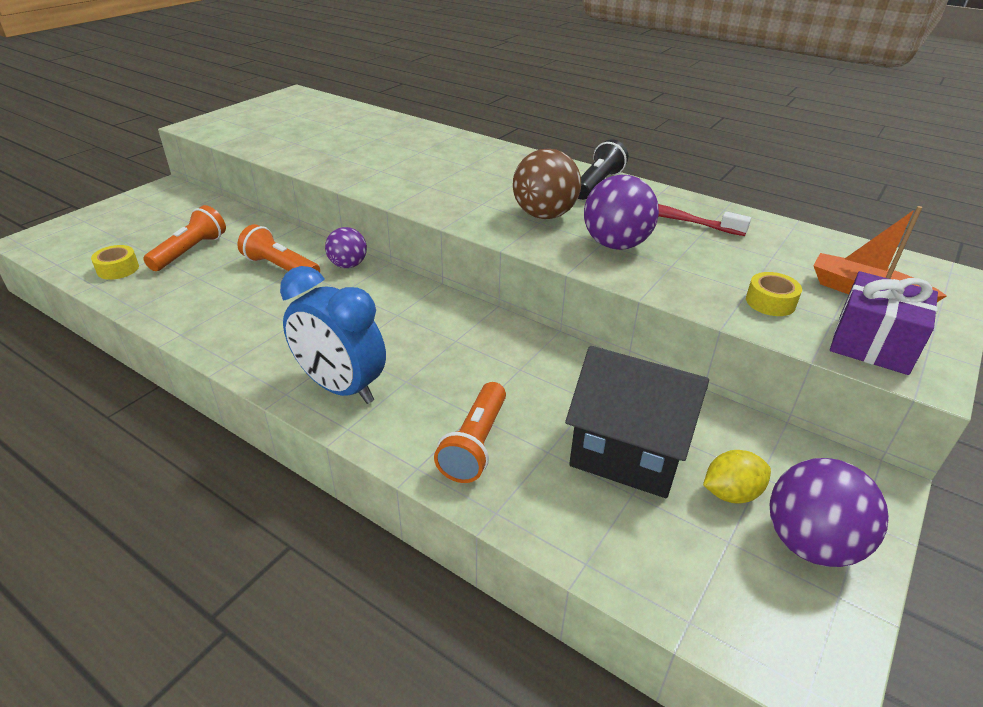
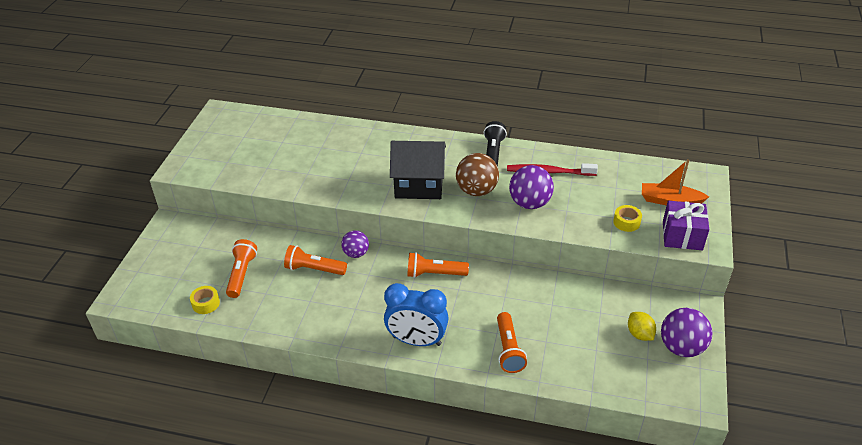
camera: 20 degrees left, 5 degrees up
black house [565,346,709,498] -> black house moved to [390,141,446,199]
yellow lemon [703,450,771,504] -> yellow lemon turned 75 degrees counterclockwise [628,312,656,341]
none -> orange flashlight [407,252,469,278]

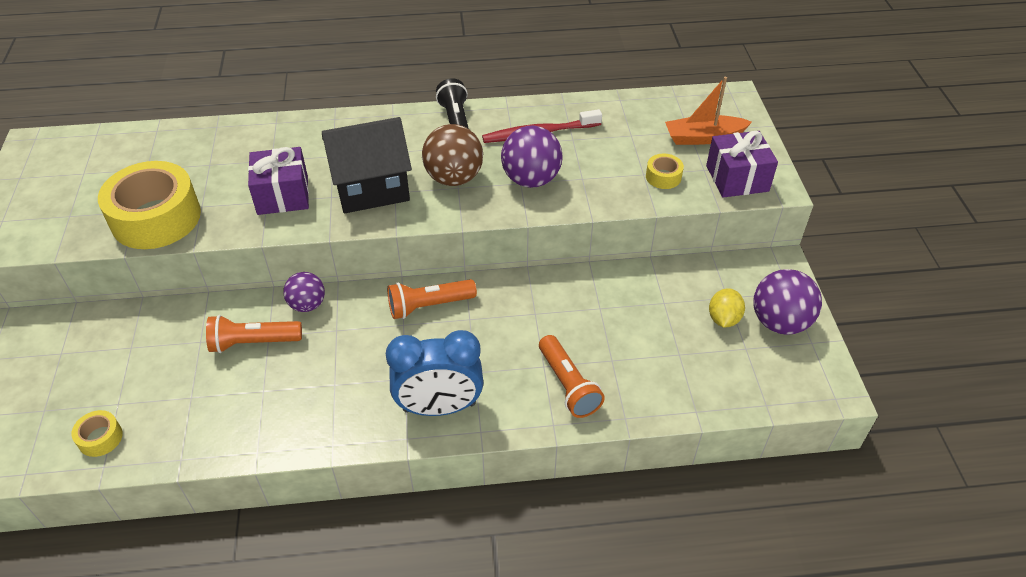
camera: 20 degrees left, 5 degrees up
orange flashlight [226,239,257,298] -> none
yellow lemon [628,312,656,341] -> yellow lemon turned 60 degrees clockwise [709,288,745,328]
none -> yellow tape [98,161,201,249]
none -> purple gift [248,147,309,215]

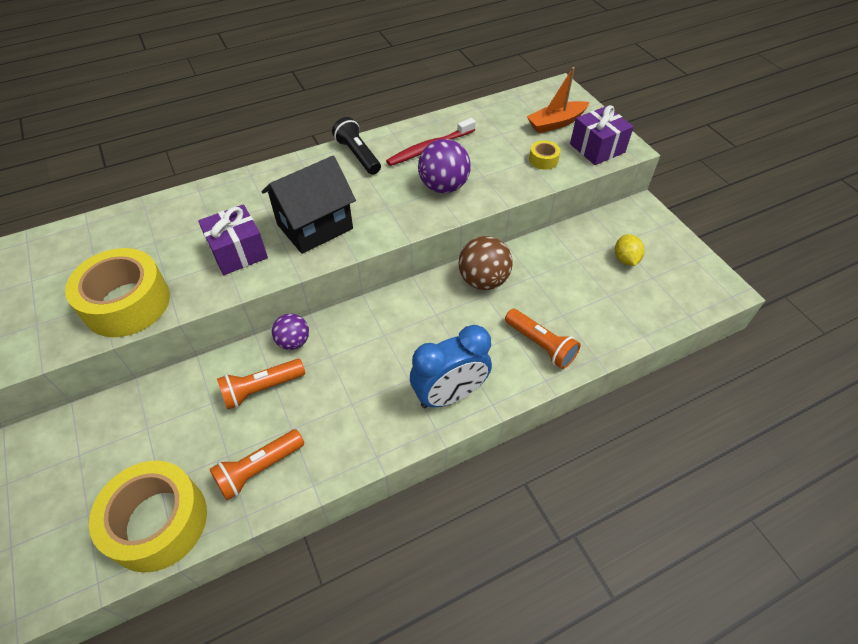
camera: 20 degrees left, 5 degrees up
yellow tape [71,410,123,457] -> yellow tape [89,461,207,573], size x2.32
orange flashlight [387,279,477,319] -> orange flashlight moved to [210,429,304,501]
brown ball [422,124,483,186] -> brown ball moved to [458,236,513,290]
purple ball [753,269,822,335] -> none

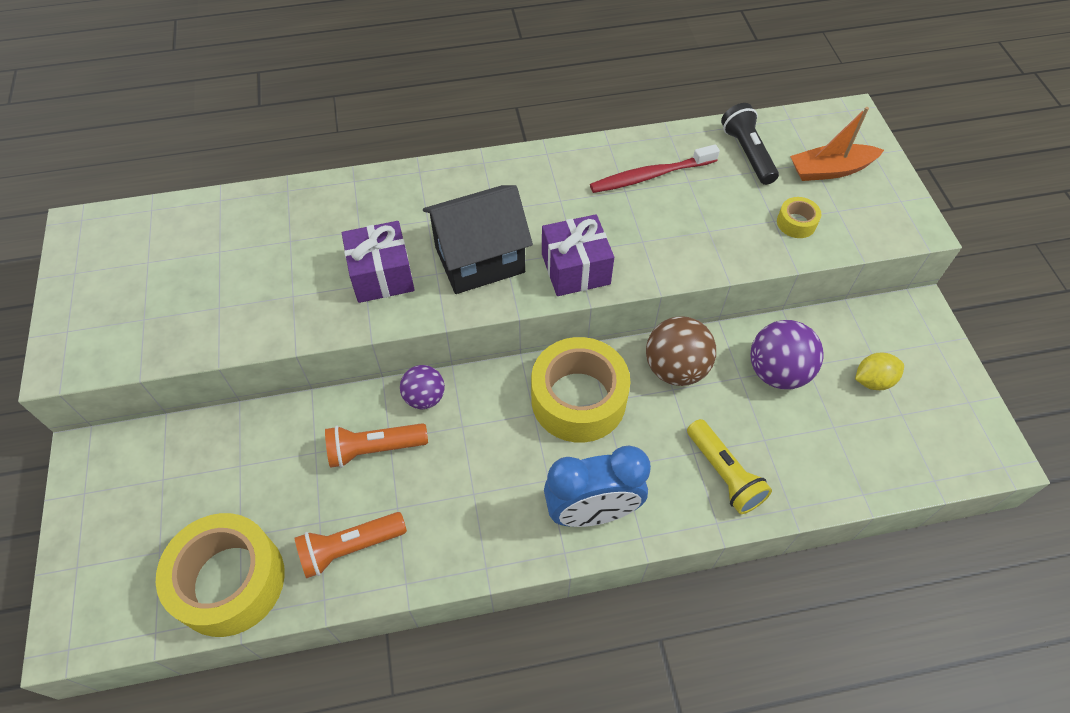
camera: 15 degrees right, 5 degrees up
yellow tape [65,248,170,337] -> yellow tape moved to [531,337,630,443]
black flashlight [332,117,381,175] -> black flashlight moved to [721,103,779,185]
purple ball [418,139,471,193] -> purple ball moved to [751,320,824,389]
orange flashlight [505,309,580,369] -> yellow flashlight [687,419,772,514]
purple gift [570,105,634,165] -> purple gift moved to [542,214,614,296]
yellow lemon [615,234,645,266] -> yellow lemon turned 60 degrees clockwise [855,353,904,390]

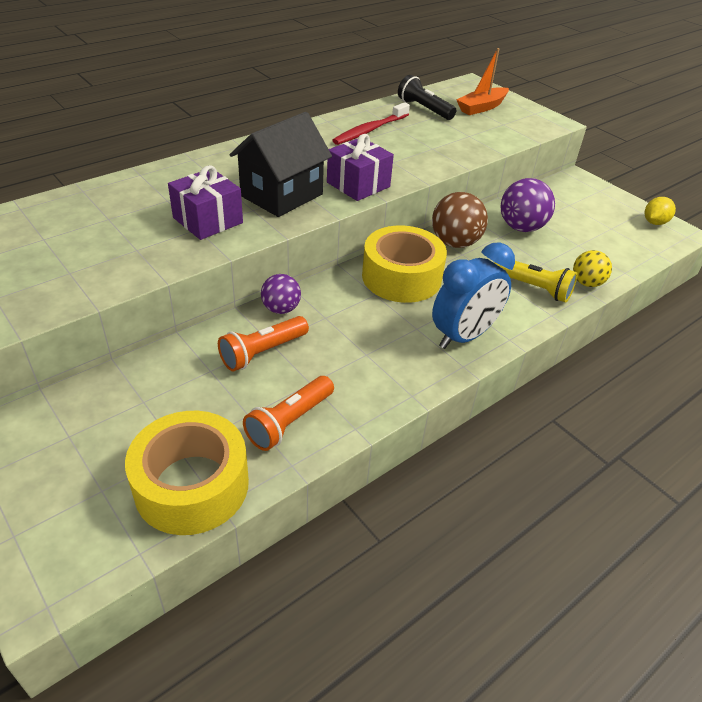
camera: 30 degrees left, 15 degrees down
yellow tape [777,197,822,238] -> none
yellow lemon [855,353,904,390] -> yellow lemon moved to [644,197,676,225]
none -> yellow ball [573,250,612,287]

